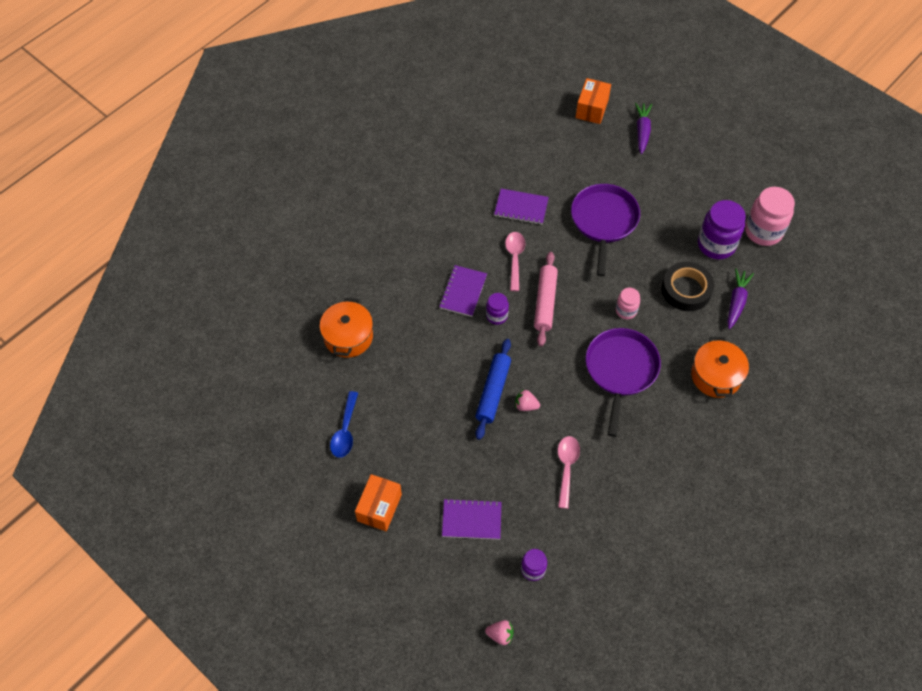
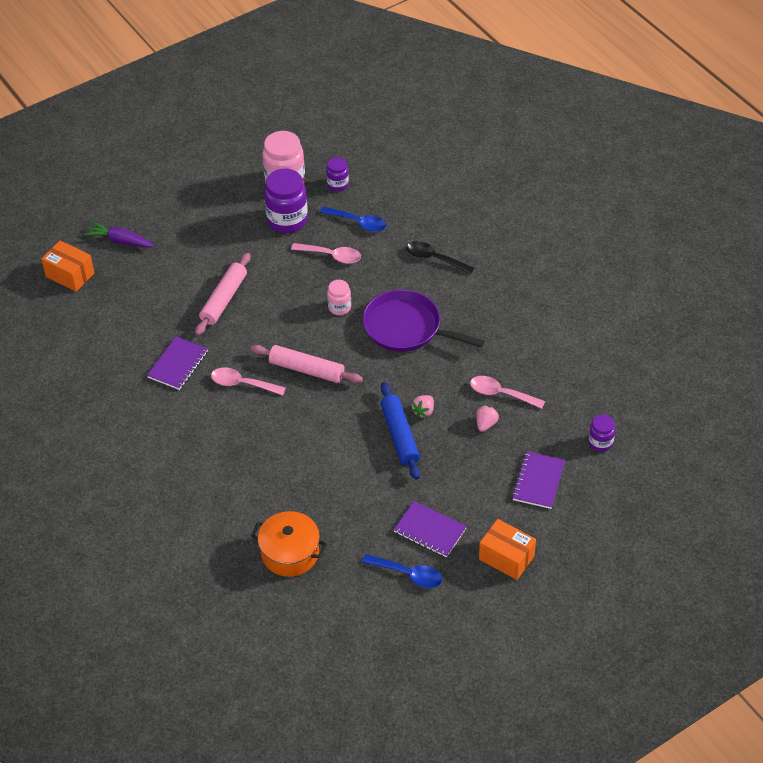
camera: 75 degrees left, 10 degrees down
purple notebook [439,265,487,317] -> purple notebook moved to [394,501,467,558]
blue rolling pin [475,339,511,440] -> blue rolling pin turned 45 degrees clockwise [381,382,420,479]
pink strawberry [485,620,513,645] -> pink strawberry moved to [476,405,499,432]
purple jar [486,293,509,325] -> purple jar moved to [326,157,349,191]
purple pan [571,184,640,276] -> pink rolling pin [195,253,250,336]
black tape [662,262,714,311] -> pink spoon [291,243,361,264]
orange pot [691,337,749,398] -> black spoon [406,241,474,274]
purple carrot [727,268,754,329] -> blue spoon [320,206,386,232]

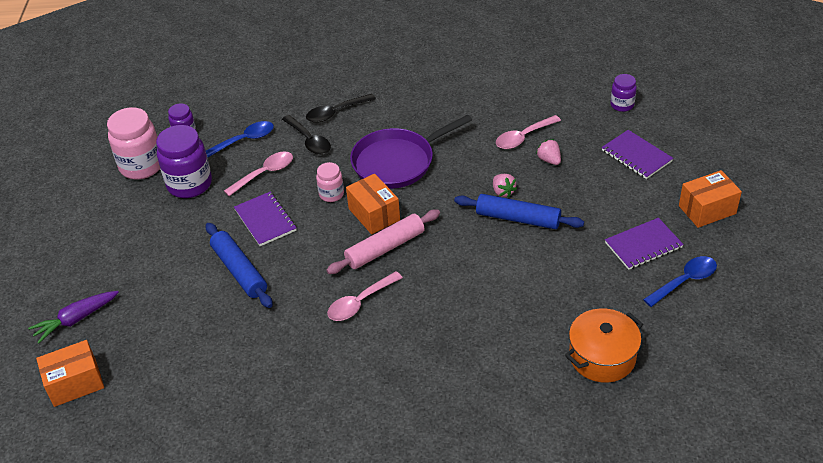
camera: 55 degrees left, 5 degrees down
purple notebook [147,336,208,390] -> purple notebook moved to [234,191,297,246]
pink rolling pin [195,253,250,336] -> blue rolling pin [206,223,273,308]
none -> black spoon [282,115,331,155]
none -> orange box [346,174,400,234]

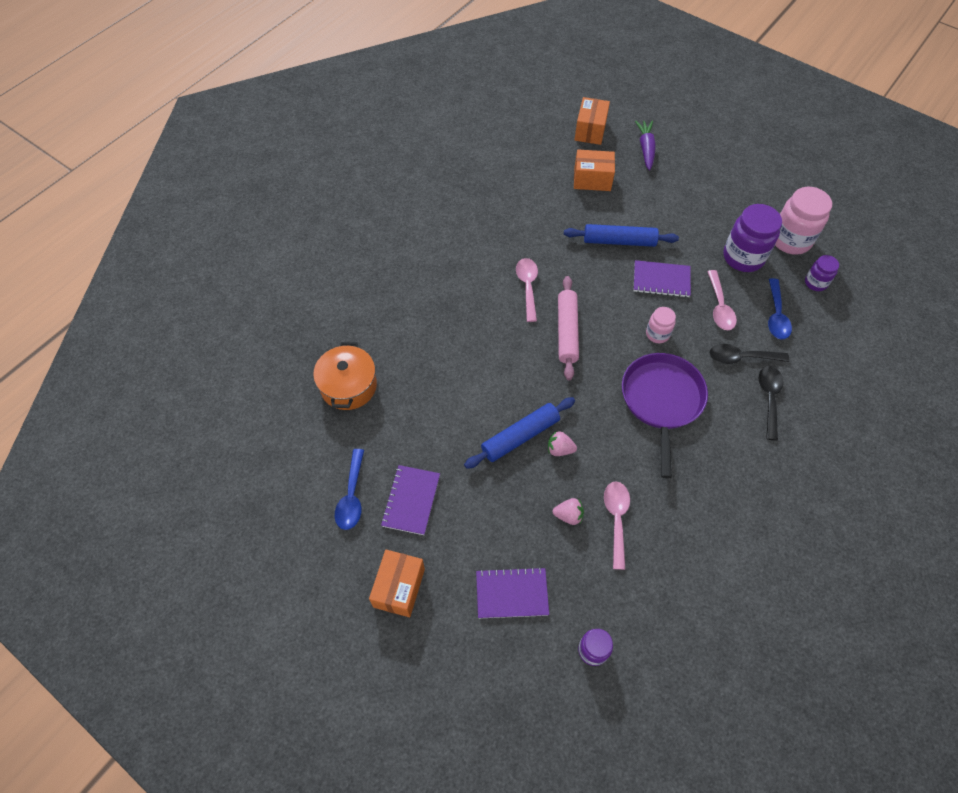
camera: 125 degrees right, 15 degrees up
orange box [346,174,400,234] -> orange box moved to [574,150,615,191]

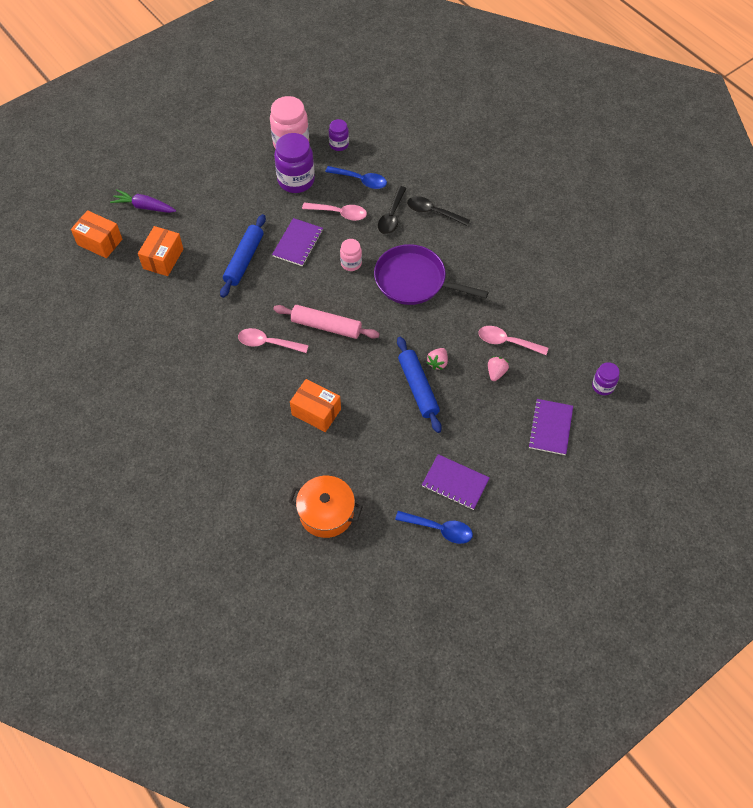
camera: 75 degrees left, 0 degrees up
orange box [369,550,425,617] -> orange box moved to [290,379,341,432]

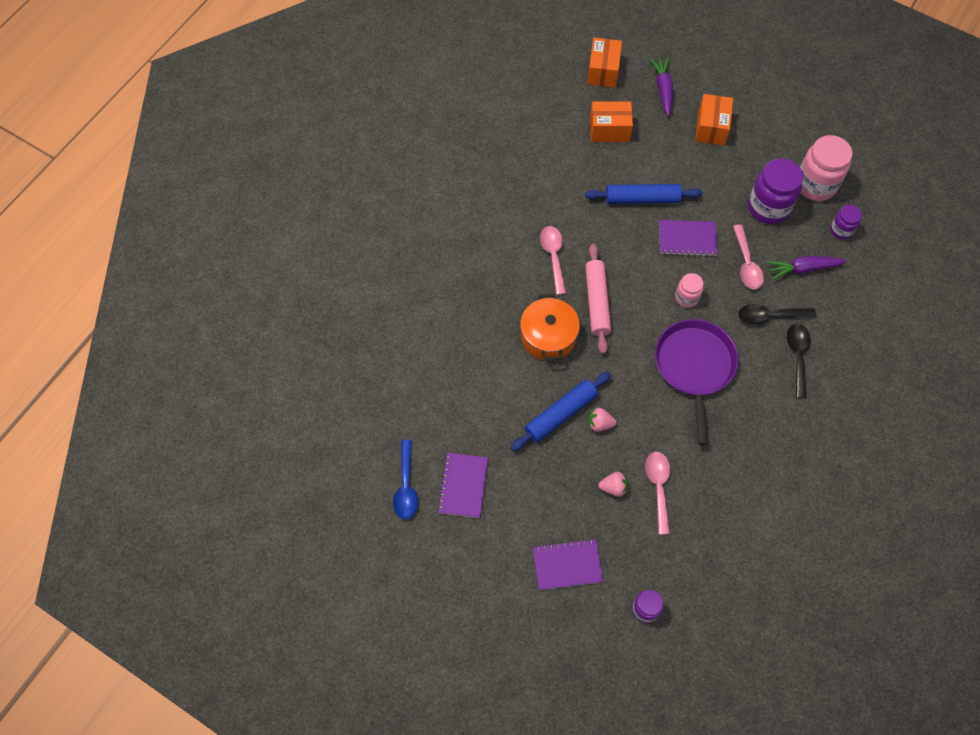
camera: 70 degrees right, 5 degrees up
orange pot [289,476,362,538] -> orange pot moved to [520,294,580,361]
orange box [290,379,341,432] -> orange box moved to [695,94,733,145]
blue spoon [325,166,387,189] -> purple carrot [766,256,846,280]

